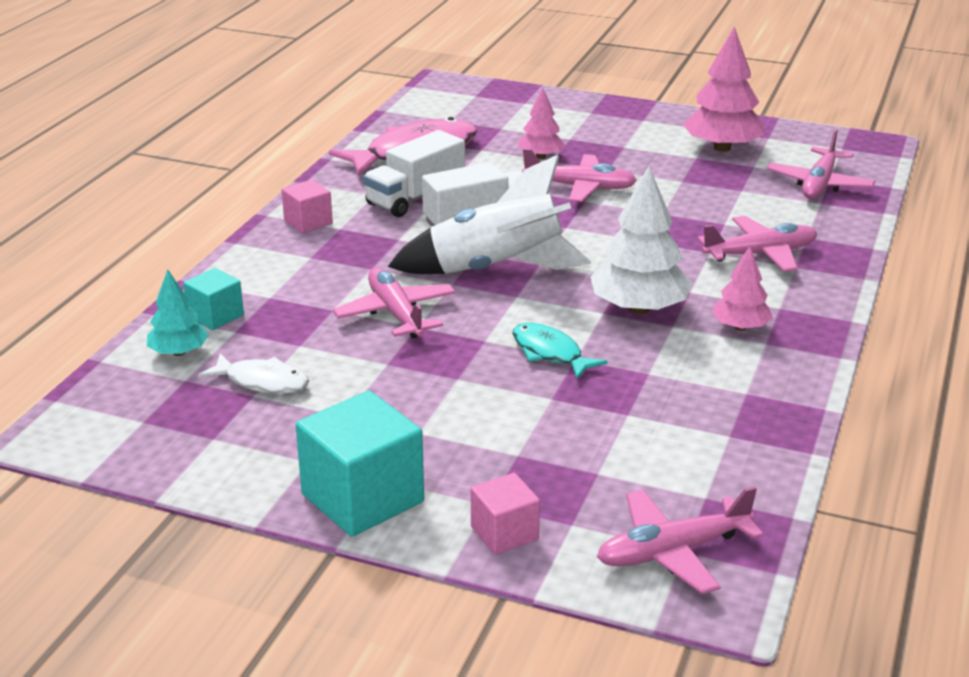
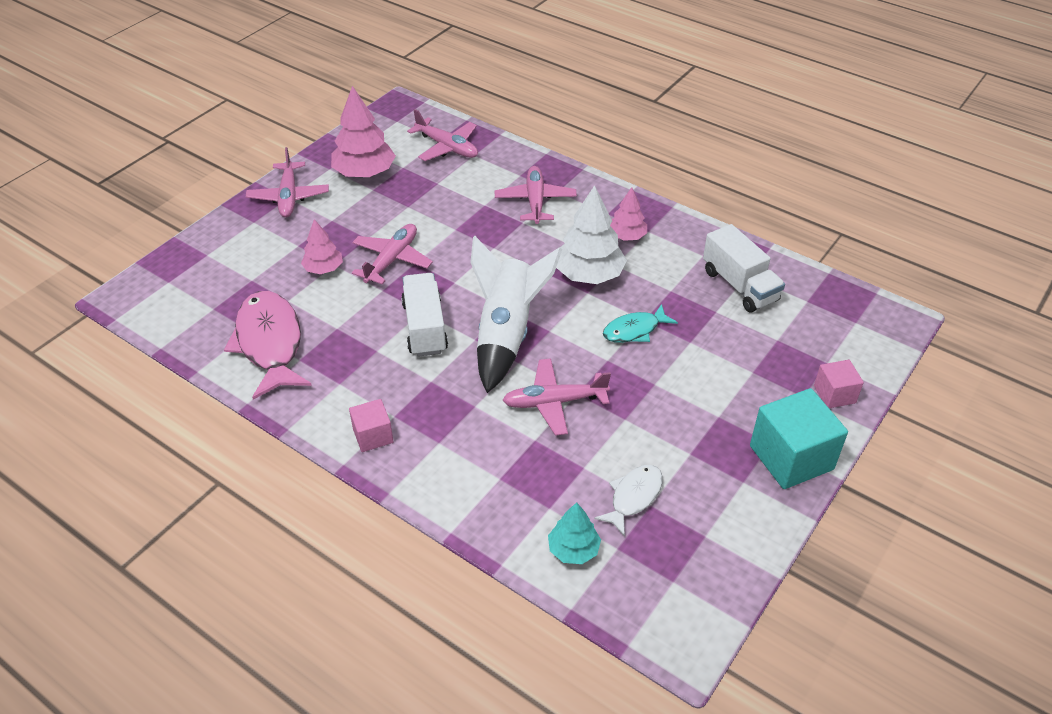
camera: 75 degrees left, 15 degrees up
turquoise cube [183,268,244,330] -> none
white truck [363,130,465,217] -> white truck moved to [703,224,785,313]
pink plane [597,486,764,594] -> pink plane moved to [246,147,329,217]

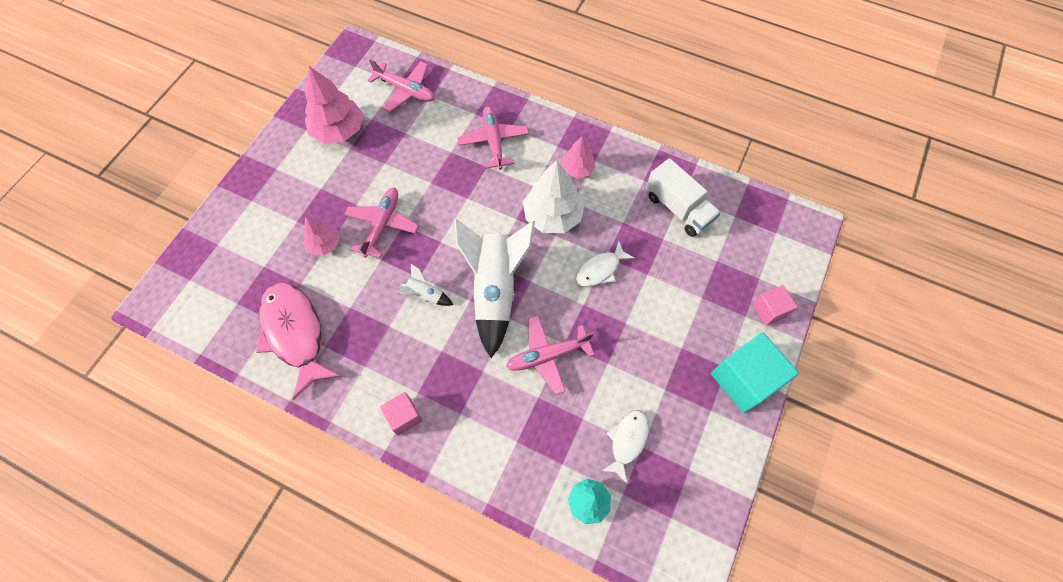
camera: 10 degrees left, 20 degrees up
pink plane [246,147,329,217] -> none
white truck [401,273,448,357] -> white rocket [396,264,453,306]
turquoise fish [603,304,678,343] -> white fish [576,241,635,287]

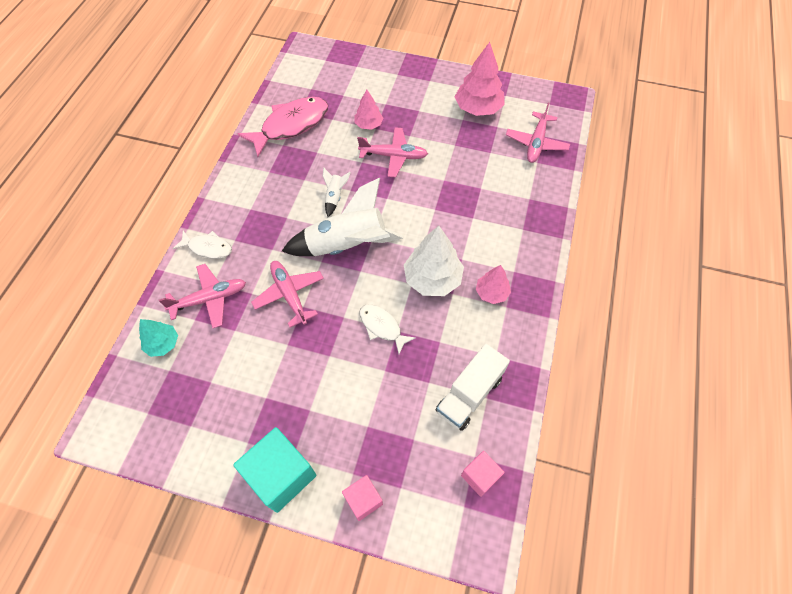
camera: 80 degrees right, 5 degrees down
pink cube [380,392,423,436] -> pink cube moved to [461,451,504,497]
pink plane [457,106,529,170] -> pink plane moved to [159,264,246,328]
white fish [601,410,649,484] -> white fish moved to [173,231,232,259]

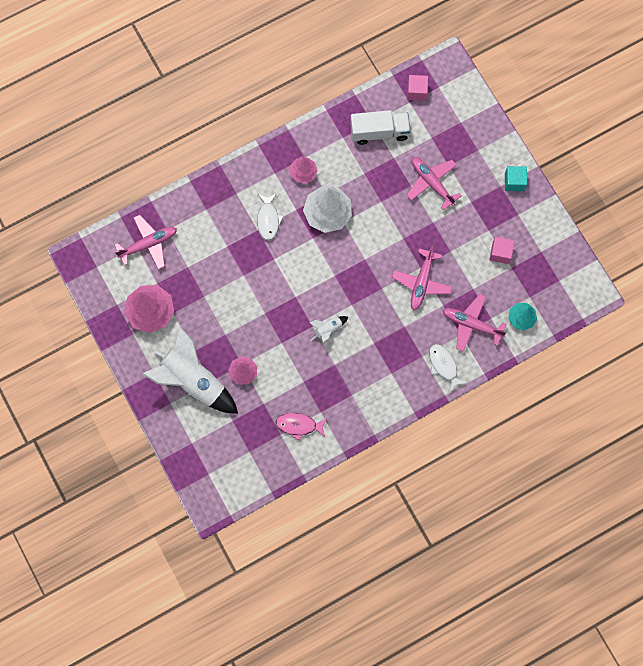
camera: 135 degrees left, 15 degrees up
turquoise cube [233,427,316,513] -> turquoise cube [505,166,527,191], size x0.55
pink fish [238,97,328,157] -> pink fish [276,413,327,441], size x0.55
white rocket [282,178,403,256] -> white rocket moved to [142,326,238,414]
pink cube [342,475,383,521] -> pink cube moved to [489,237,515,264]
pink plane [357,127,428,177] -> pink plane moved to [406,157,461,210]
white fish [360,304,416,354] -> white fish moved to [257,194,284,241]

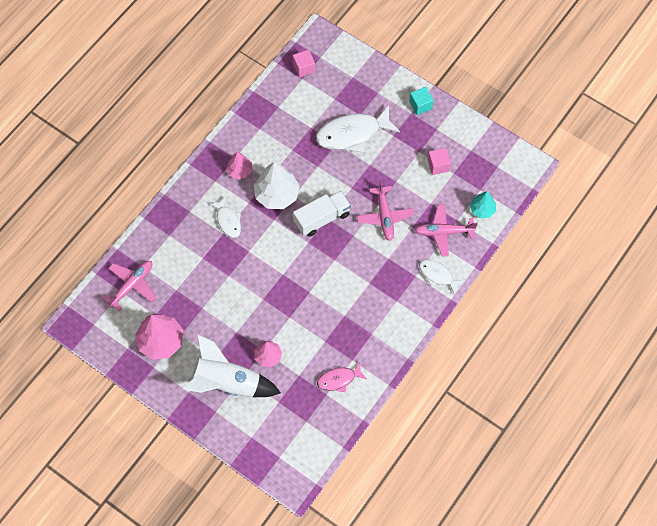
camera: 25 degrees left, 10 degrees down
white rocket [309,316,348,343] -> none
white truck [350,110,411,145] -> white truck moved to [293,191,351,237]
pink plane [406,157,461,210] -> white fish [316,105,400,153]

